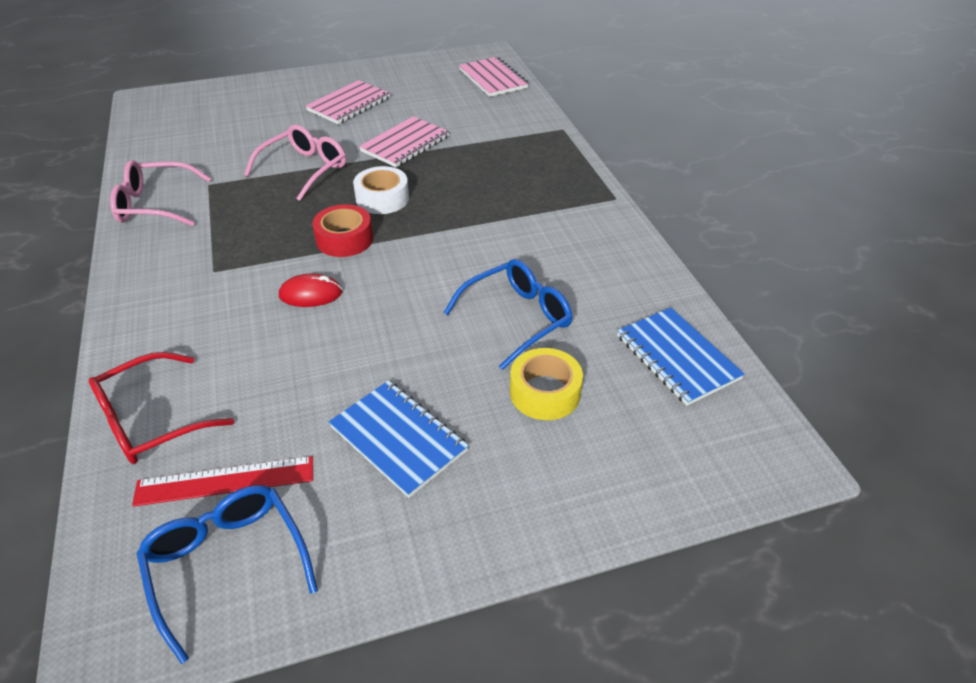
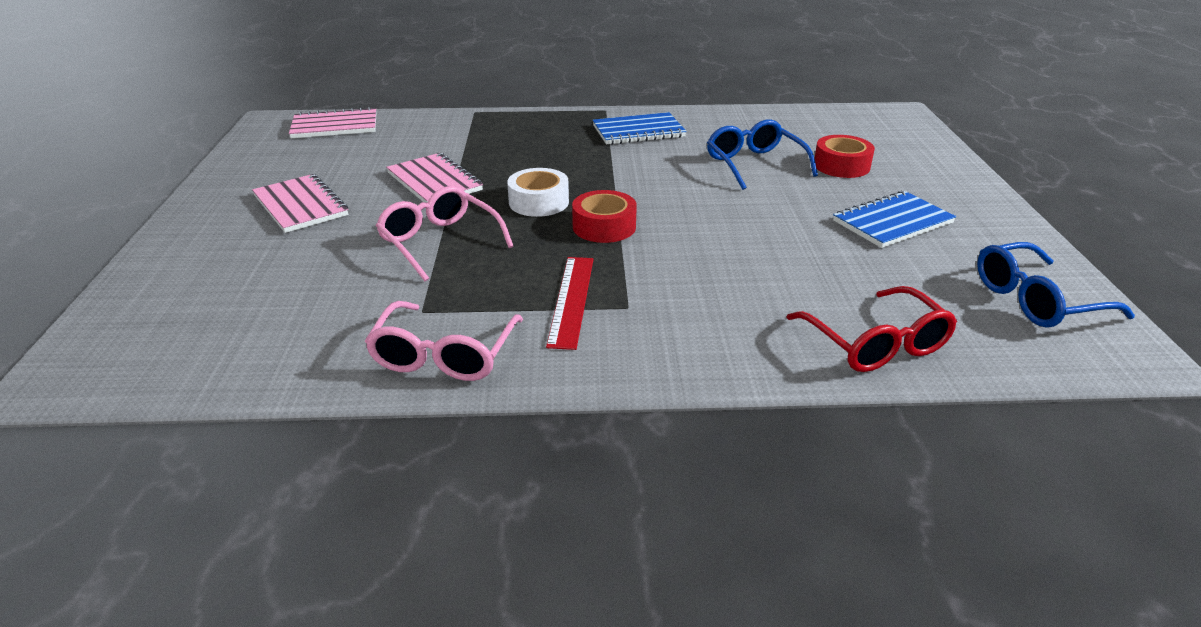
camera: 75 degrees left, 10 degrees down
red ruler [132,456,313,507] -> red ruler moved to [546,257,594,350]
red mouse [279,274,342,307] -> none
yellow tape [510,348,583,420] -> red tape [814,135,875,178]
blue notebook [617,308,745,406] -> blue notebook moved to [593,112,687,145]

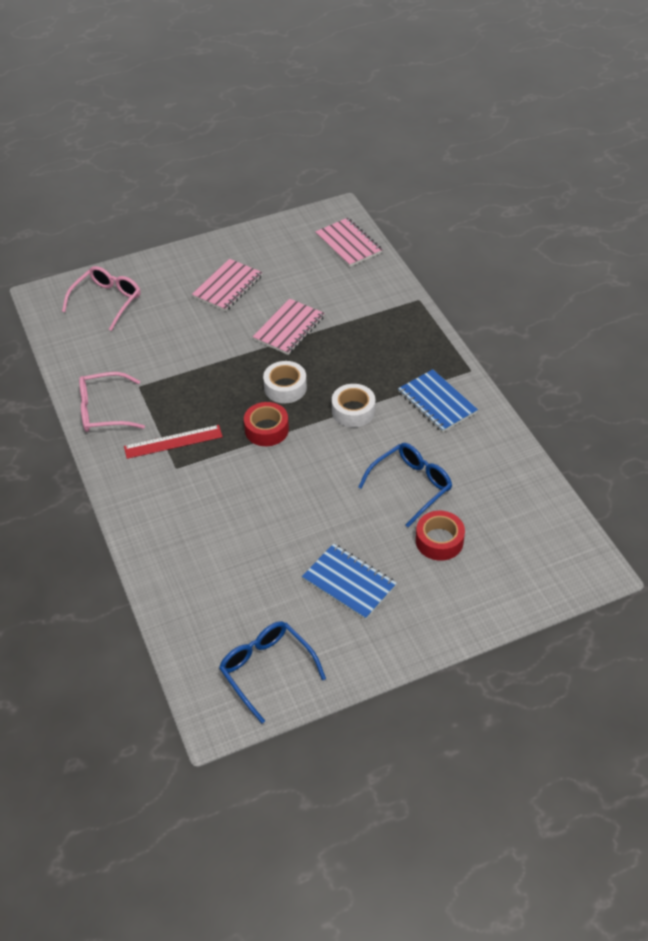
camera: 70 degrees right, 15 degrees up
pink glasses [376,186,514,281] -> pink glasses moved to [62,266,141,331]
red glasses [786,286,957,372] -> none
none -> white tape [332,384,375,427]

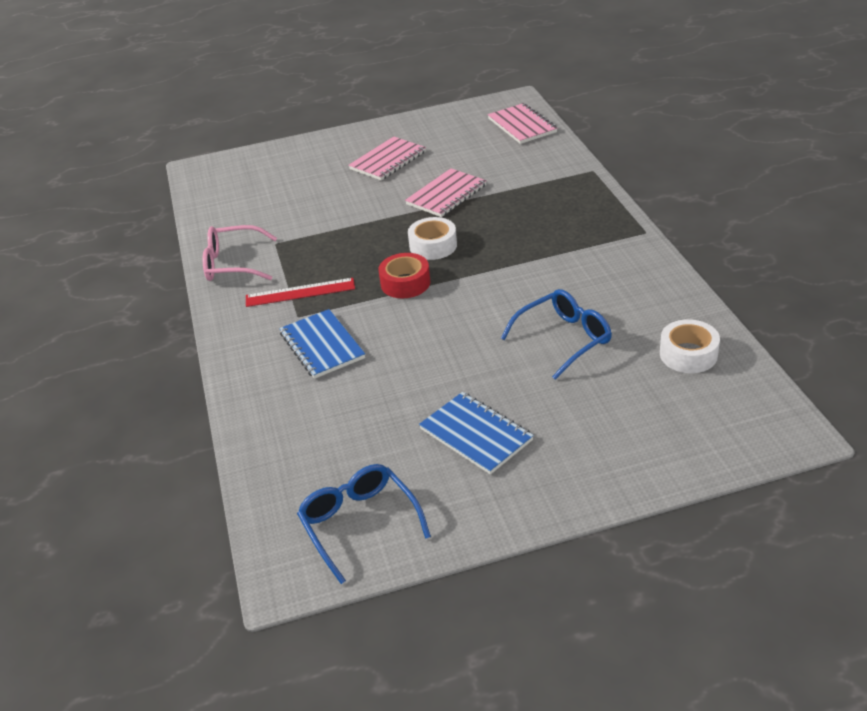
camera: 10 degrees right, 10 degrees down
pink glasses [62,266,141,331] -> none
white tape [332,384,375,427] -> white tape moved to [660,319,720,373]
blue notebook [398,369,478,433] -> blue notebook moved to [279,309,365,379]
red tape [416,511,465,561] -> none

